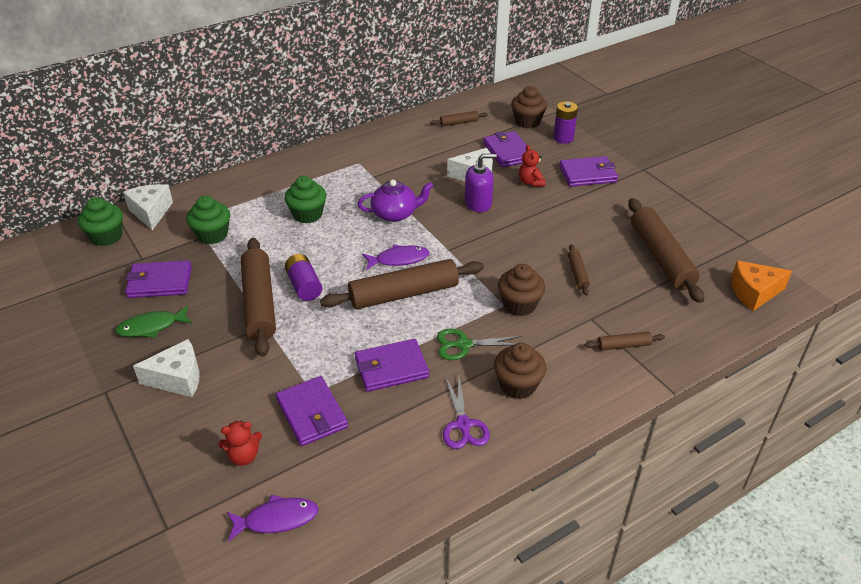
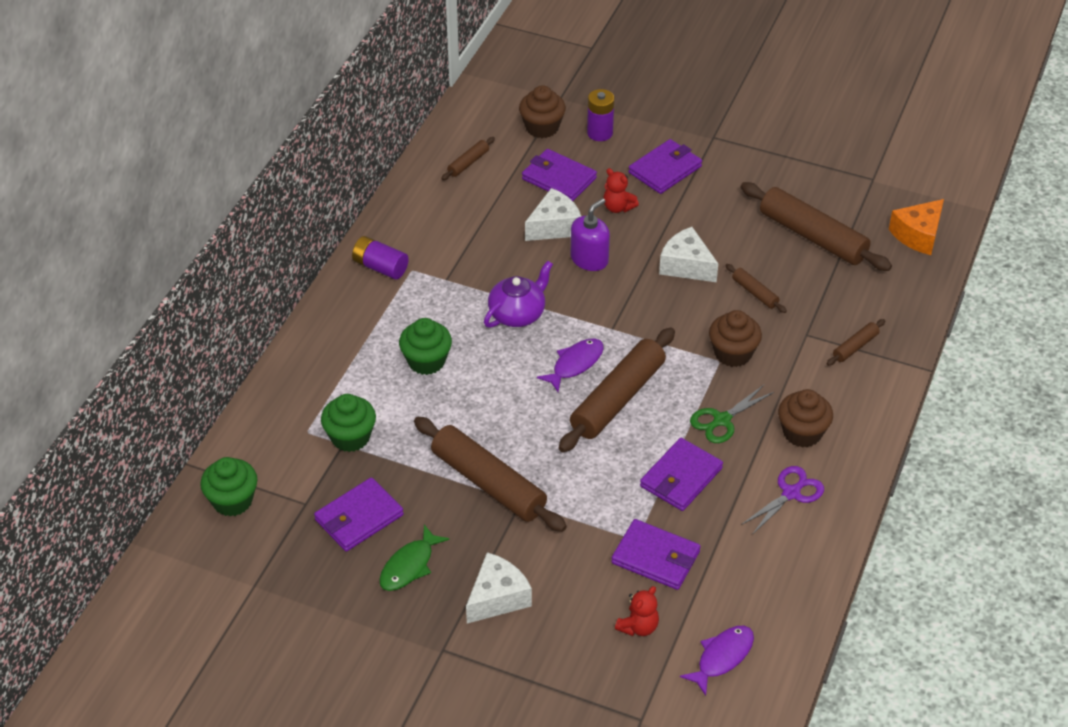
camera: 35 degrees left, 5 degrees up
white cheese [123,184,173,230] -> white cheese moved to [659,227,718,282]
purple battery [285,254,322,301] -> purple battery moved to [352,236,409,279]
purple scissors [443,376,490,449] -> purple scissors turned 90 degrees counterclockwise [741,466,824,535]

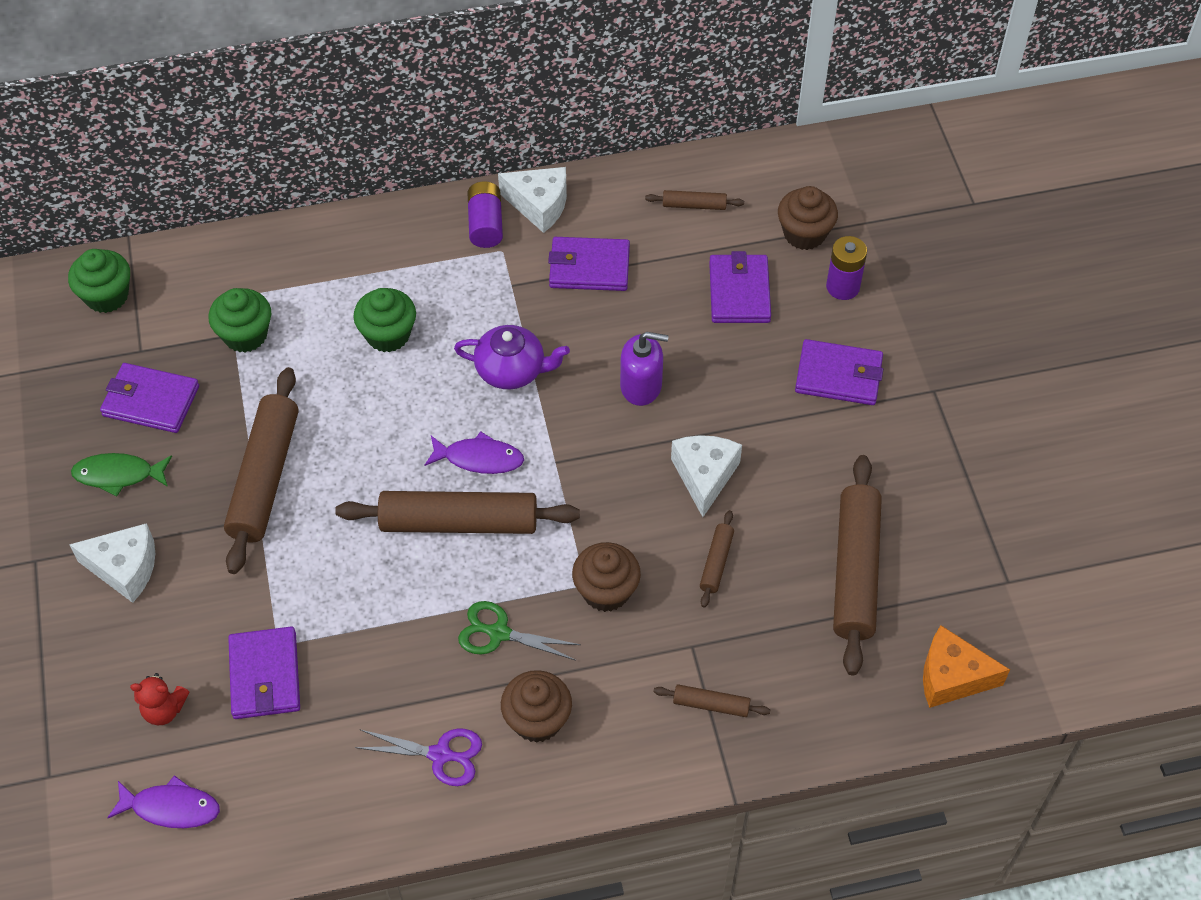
camera: 55 degrees right, 10 degrees up
white cheese [525,188,581,241] -> white cheese moved to [498,167,567,233]
red teddy bear [603,168,639,213] -> none
purple wallet [640,438,723,511] -> purple wallet moved to [548,237,630,291]

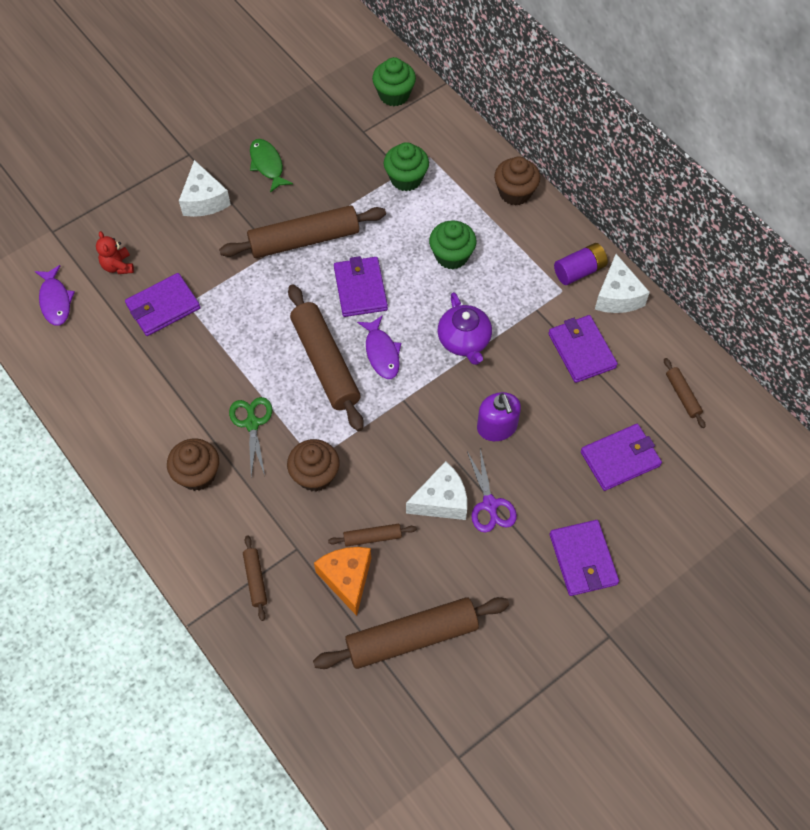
camera: 65 degrees right, 5 degrees up
purple wallet [100,363,199,433] -> purple wallet moved to [334,256,388,317]
purple scissors [355,729,482,786] -> purple scissors moved to [467,449,517,533]
brown cupcake [778,186,838,250] -> brown cupcake moved to [494,156,540,206]
purple battery [826,236,867,300] -> none
orange cheese [923,625,1010,708] -> orange cheese moved to [314,547,371,616]

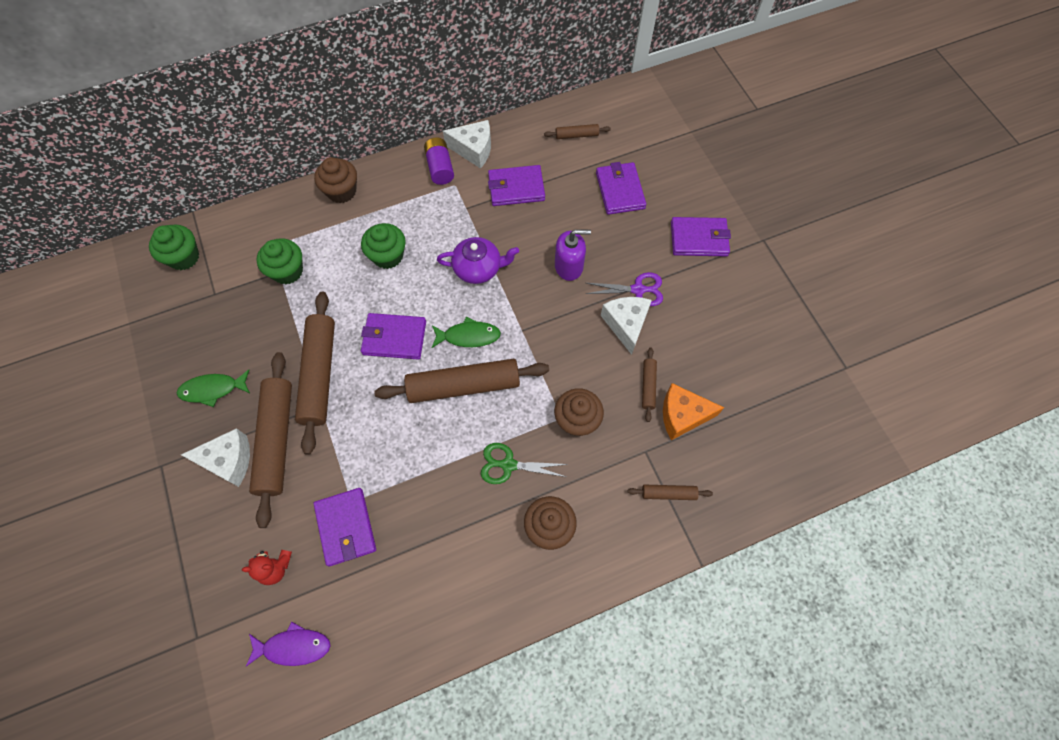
camera: 75 degrees left, 5 degrees up
brown rolling pin [313,597,509,669] -> brown rolling pin moved to [249,352,292,528]
purple fish [357,315,401,379] -> green fish [432,317,501,348]

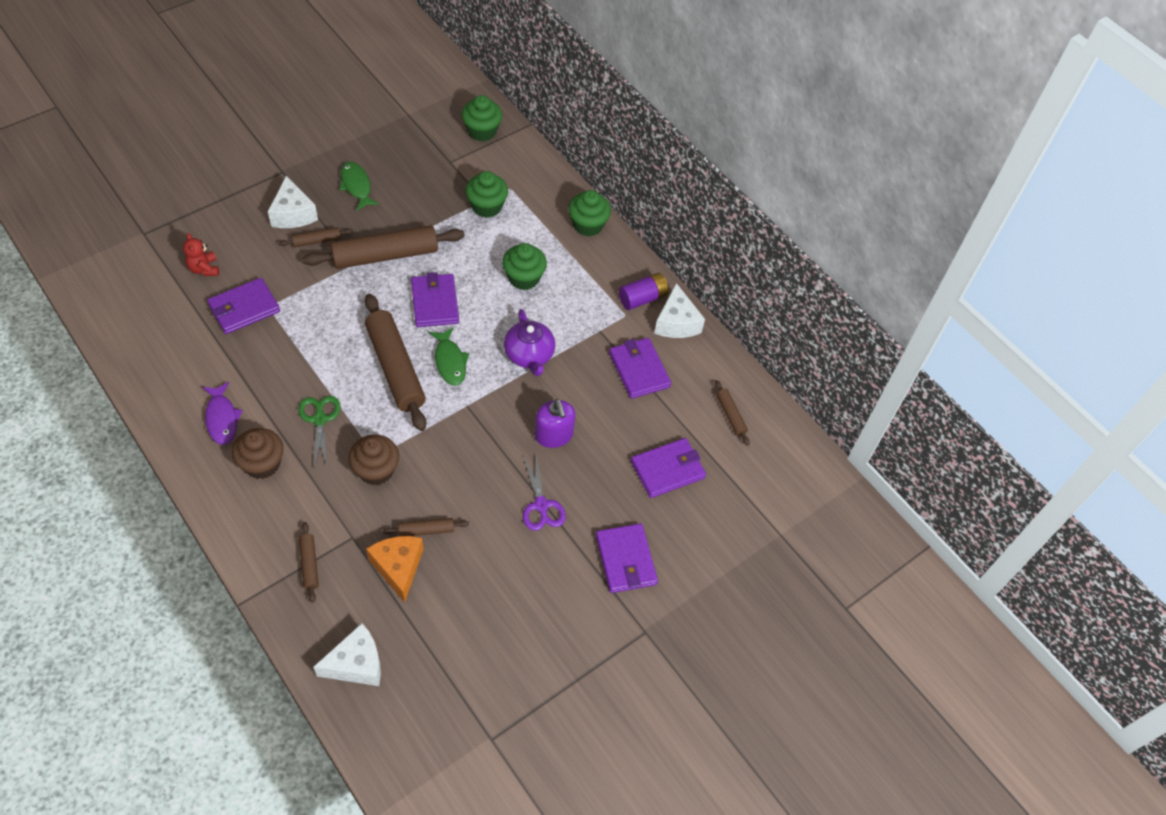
camera: 70 degrees right, 10 degrees down
purple fish [246,622,331,666] -> purple fish moved to [202,382,243,445]
brown rolling pin [249,352,292,528] -> brown rolling pin [279,227,353,247], size x0.46
brown cupcake [314,157,357,203] -> green cupcake [568,190,611,237]
white cheese [601,297,652,355] -> white cheese moved to [313,623,381,686]

